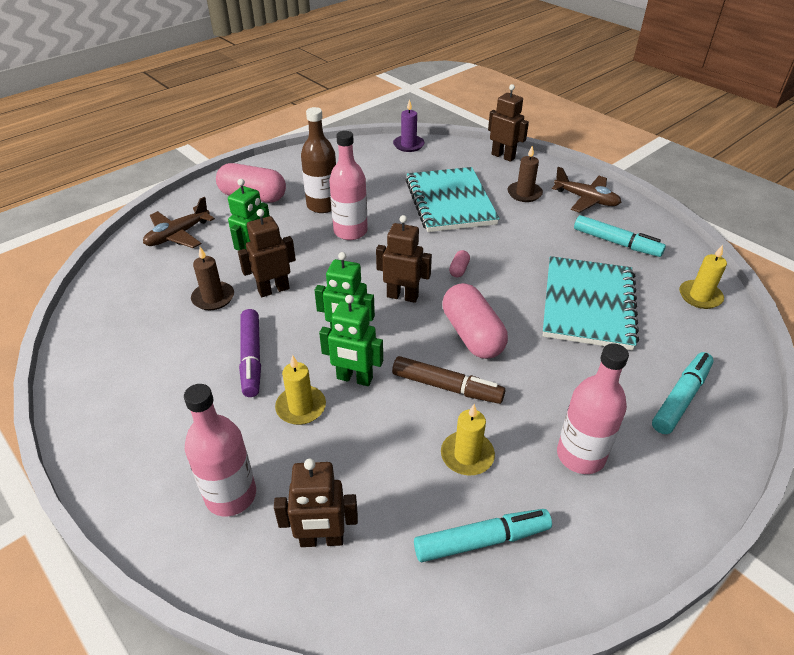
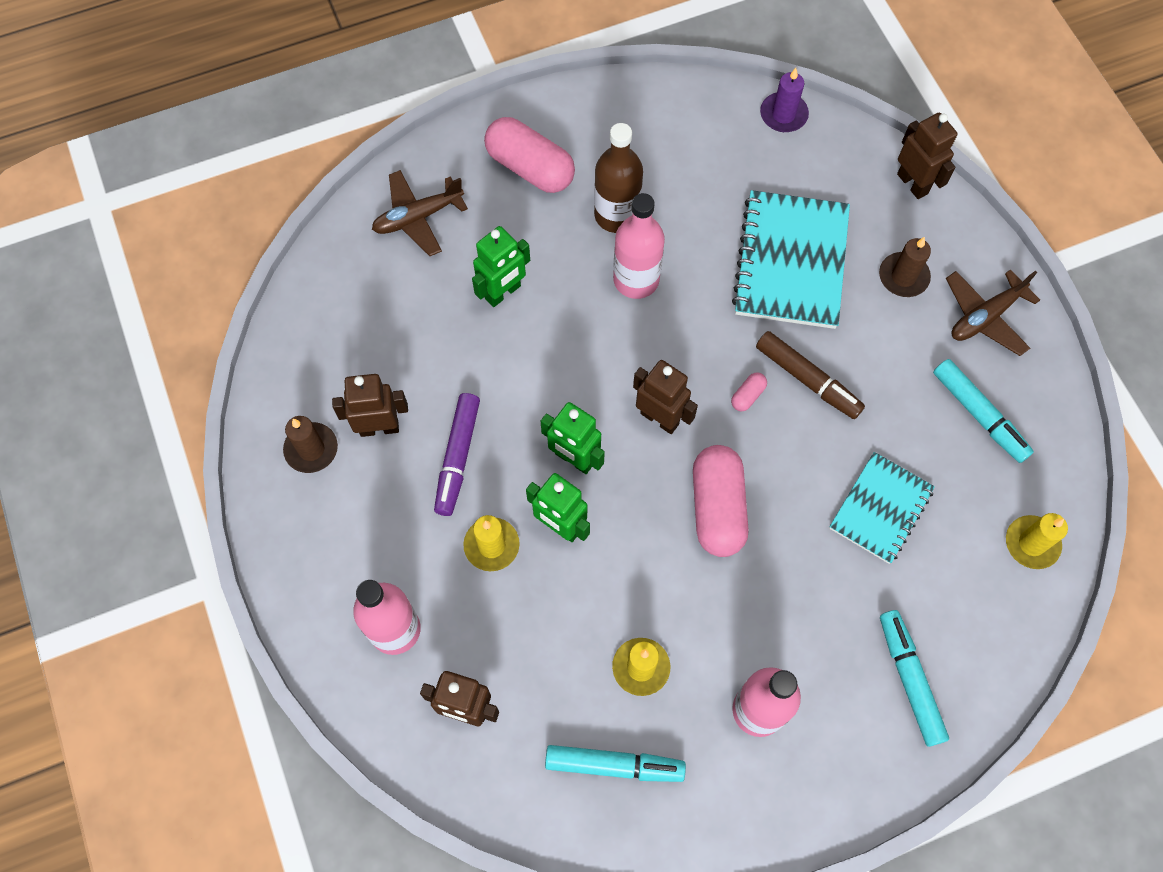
camera: 20 degrees right, 25 degrees up
brown candle [191,247,234,311] -> brown candle moved to [283,416,338,473]
brown robot [238,209,296,297] -> brown robot moved to [332,374,408,437]
brown marker [392,356,505,404] -> brown marker moved to [756,331,865,419]
turquoise notebook [542,256,639,351] -> turquoise notebook [829,452,935,564], size x0.63
brown plane [552,167,621,213] -> brown plane turned 90 degrees clockwise [946,270,1040,356]
turquoise marker [652,352,714,434] -> turquoise marker turned 75 degrees counterclockwise [880,610,949,747]

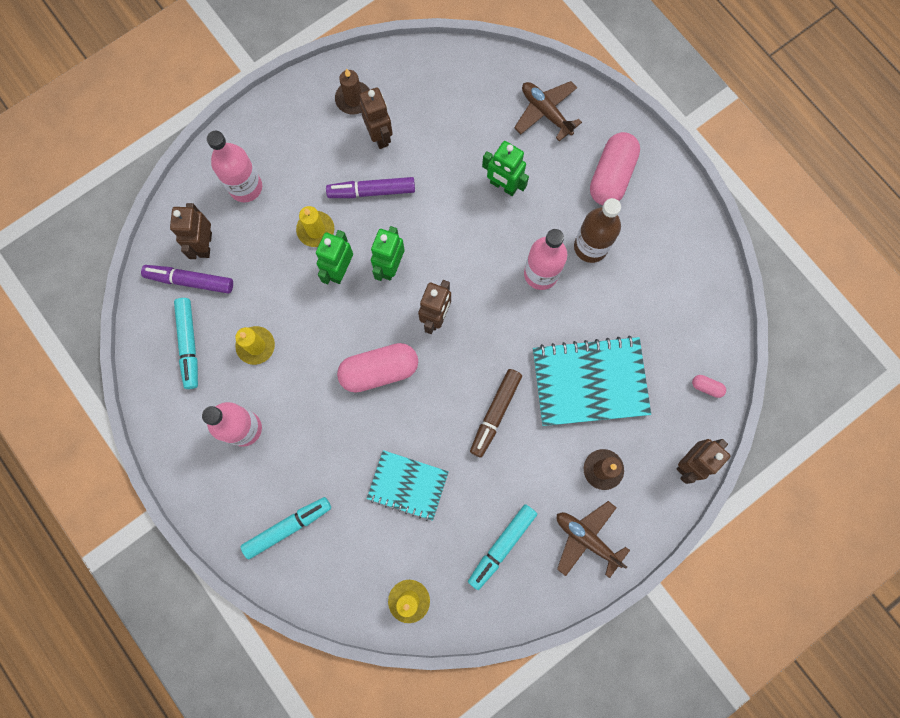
camera: 75 degrees right, 10 degrees up
pink capsule [731,373,767,411] -> pink capsule moved to [692,375,726,398]
purple candle [760,68,809,132] -> none
none -> purple marker [141,265,233,294]

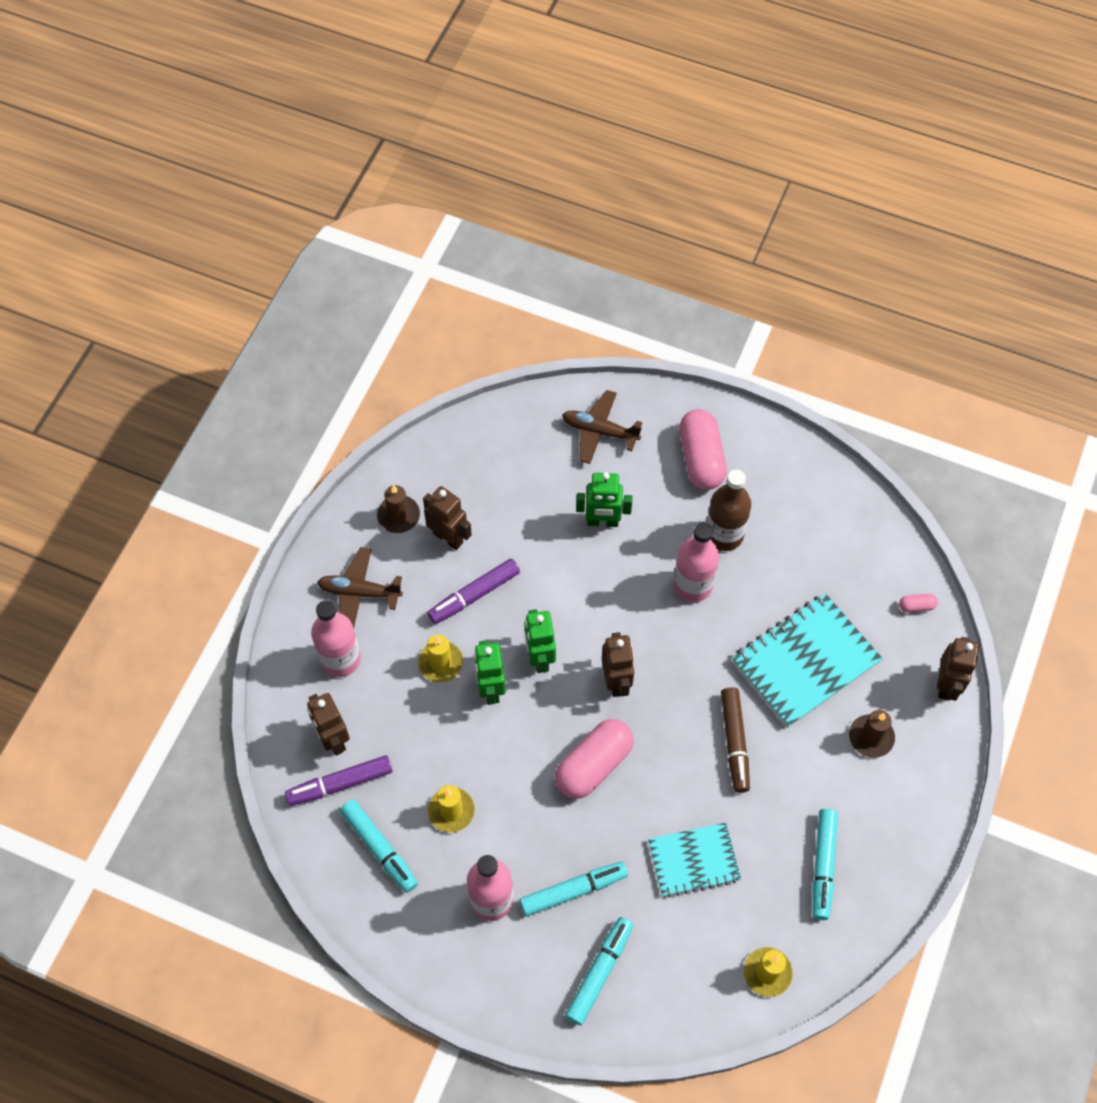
camera: 30 degrees left, 15 degrees down
brown plane [557,501,630,578] -> brown plane moved to [317,547,403,628]
none -> turquoise marker [520,862,628,916]

